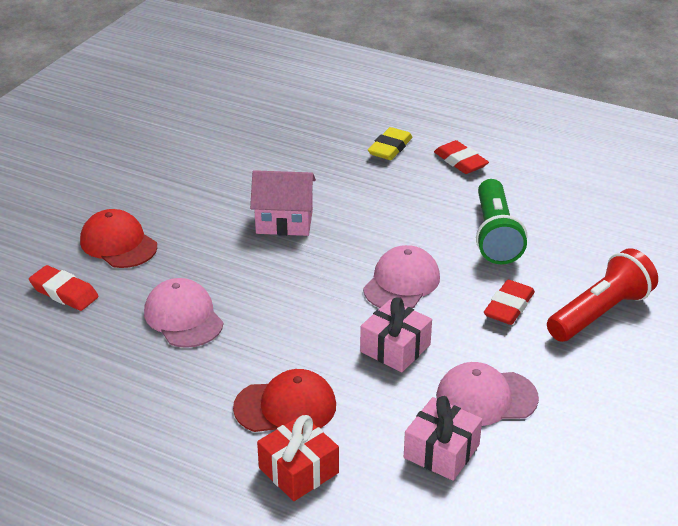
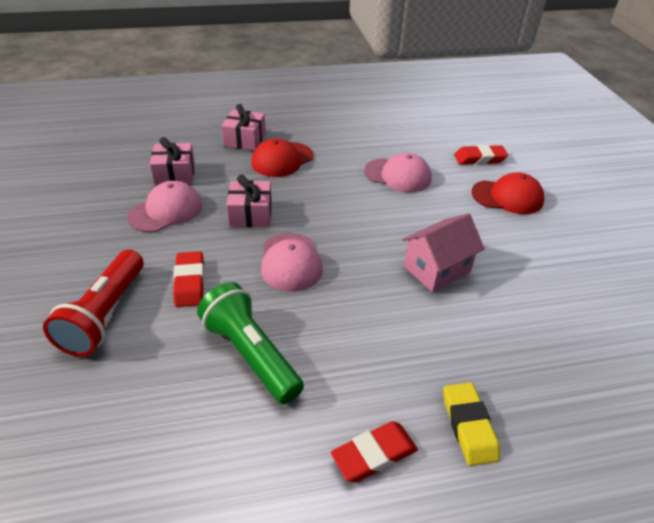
camera: 140 degrees right, 5 degrees up
red gift [257,415,339,501] -> pink gift [221,104,266,151]
red eraser [434,140,489,174] -> red eraser turned 45 degrees counterclockwise [331,421,418,483]

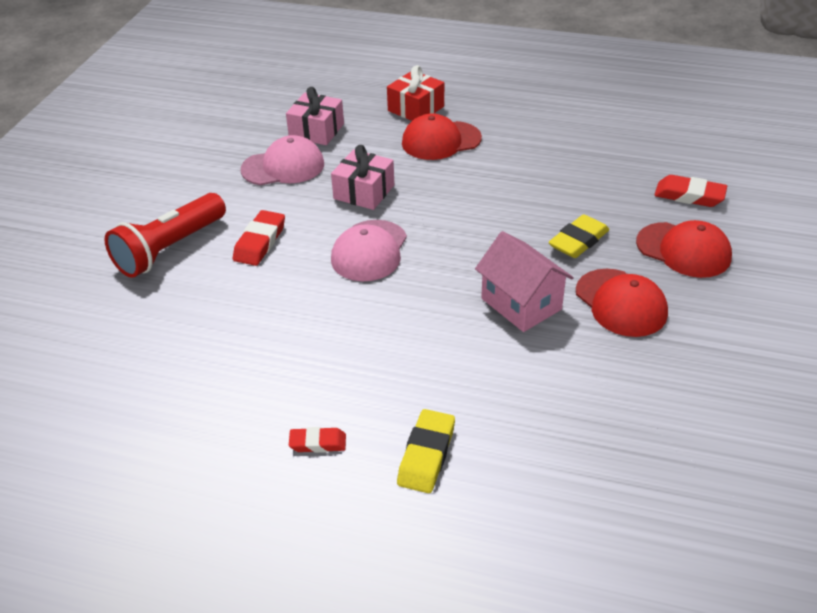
camera: 30 degrees right, 0 degrees up
green flashlight [197,282,304,404] -> none
pink gift [221,104,266,151] -> red gift [387,65,444,121]
red eraser [331,421,418,483] -> red eraser [289,427,346,453], size x0.64
pink cap [364,153,432,192] -> none
pink house [402,213,485,292] -> pink house turned 60 degrees clockwise [475,231,574,332]
none -> yellow eraser [549,214,609,258]
none -> red cap [576,269,668,337]

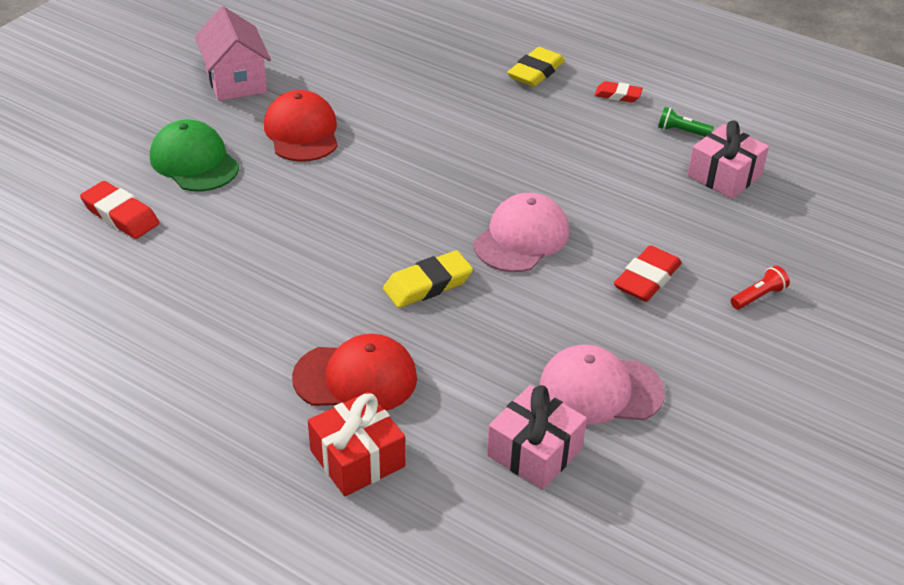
camera: 165 degrees left, 0 degrees up
red flashlight [105,193,226,278] -> red flashlight [731,266,790,309], size x0.41
pink gift [331,145,394,210] -> pink gift moved to [687,120,769,199]
pink house [475,231,574,332] -> pink house moved to [195,6,271,101]
yellow eraser [549,214,609,258] -> yellow eraser moved to [383,250,473,308]
red cap [636,220,732,278] -> green cap [150,120,239,192]
none -> green flashlight [658,107,714,137]

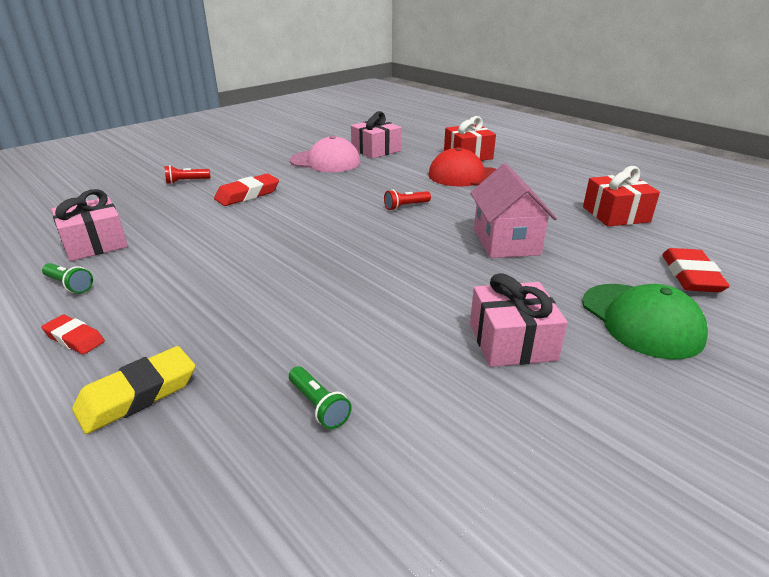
camera: 165 degrees left, 10 degrees down
red eraser [80,181,159,239] -> red eraser turned 45 degrees clockwise [662,248,730,292]
pink house [195,6,271,101] -> pink house moved to [470,163,557,258]
red cap [264,90,338,162] -> pink gift [470,273,568,367]
yellow eraser [383,250,473,308] -> red flashlight [384,190,431,210]
pink cap [474,193,569,272] -> none
none -> green flashlight [289,366,351,429]
none -> red gift [583,166,660,227]

